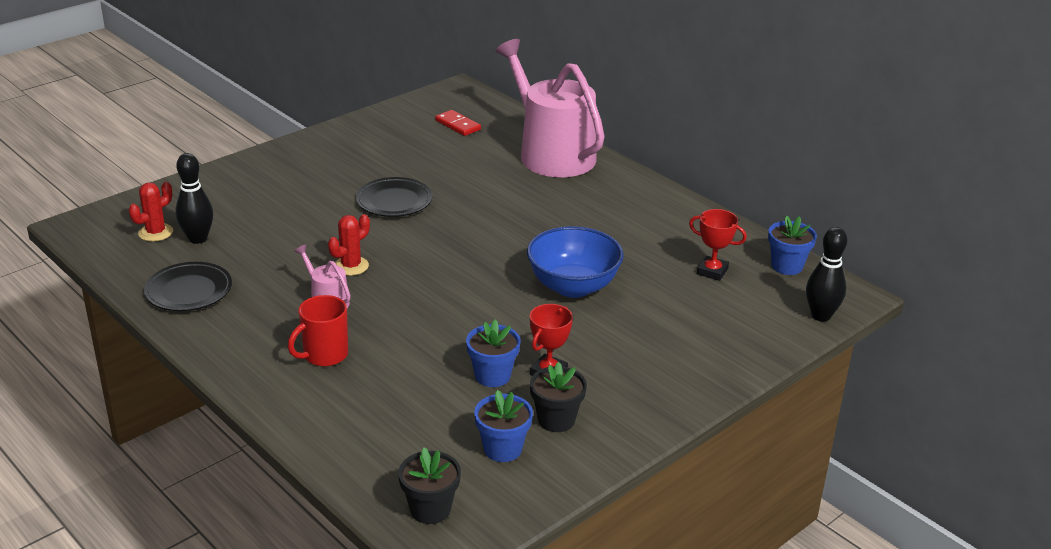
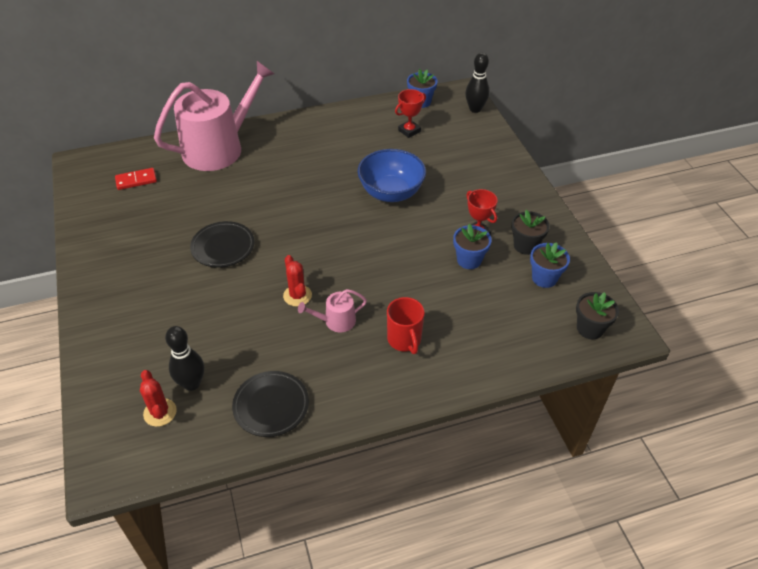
camera: 65 degrees left, 15 degrees up
pink watering can [495,39,605,177] -> pink watering can turned 150 degrees clockwise [154,61,274,171]

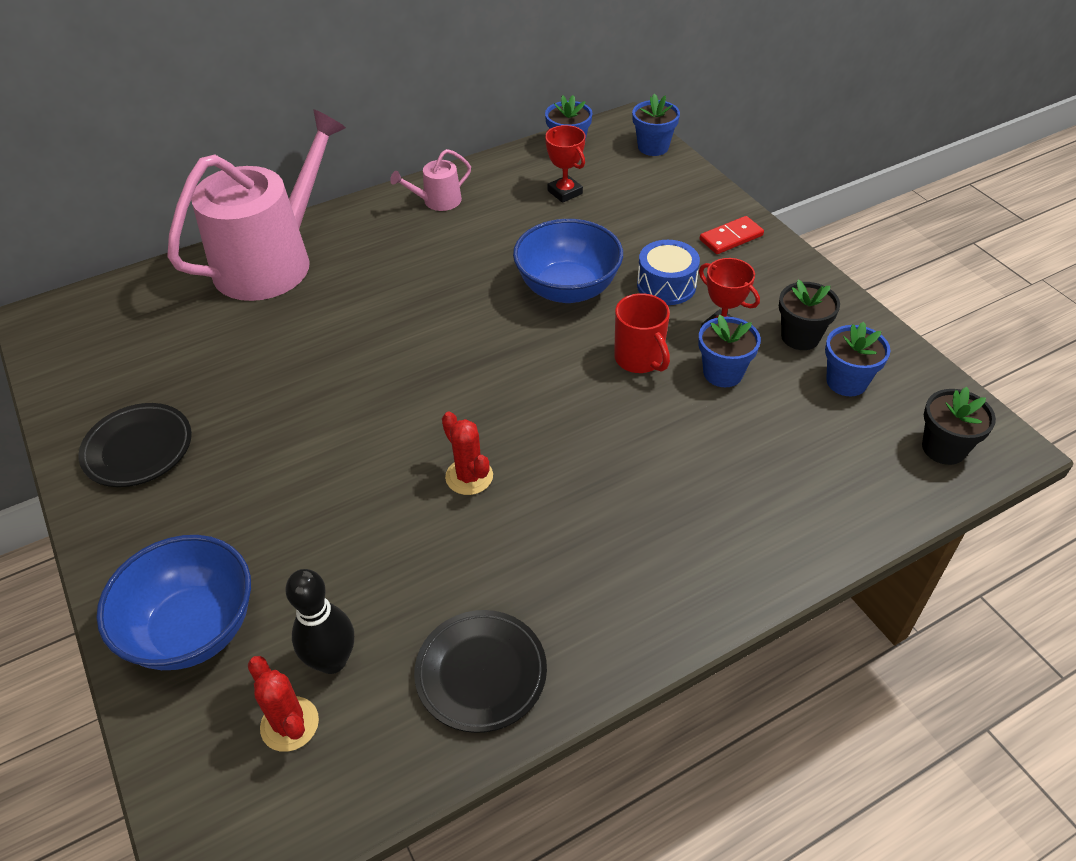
camera: 10 degrees left, 0 degrees up
red domino [115,168,157,190] -> red domino moved to [699,216,764,254]
black plate [190,221,255,268] -> black plate moved to [78,403,192,487]
pink watering can [298,289,367,332] -> pink watering can moved to [390,149,471,211]
red mug [387,297,425,354] -> red mug moved to [614,293,670,373]
red trophy [395,89,426,138] -> red trophy turned 75 degrees counterclockwise [545,125,586,203]
black bowling pin [465,53,490,113] -> blue flower pot [632,94,680,156]
none -> blue bowl [96,535,251,670]
none -> blue drum [637,240,700,305]

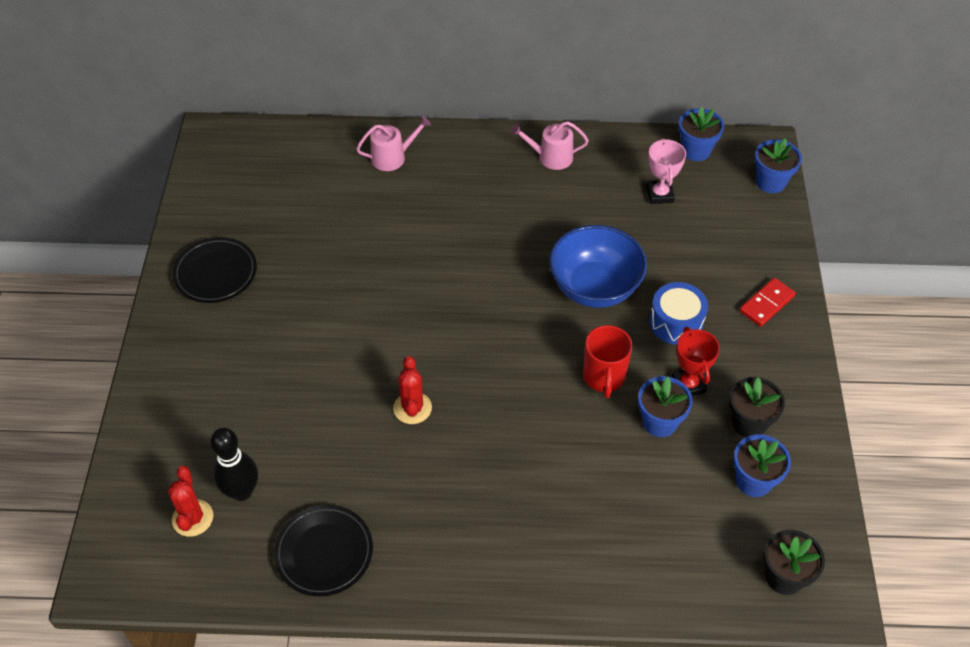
camera: 30 degrees right, 5 degrees up
blue bowl [96,535,251,670] -> none
pink watering can [167,109,346,301] -> pink watering can [356,116,431,171], size x0.42
red trophy [545,125,586,203] -> pink trophy [647,138,686,204]
red domino [699,216,764,254] -> red domino turned 45 degrees counterclockwise [739,278,796,327]

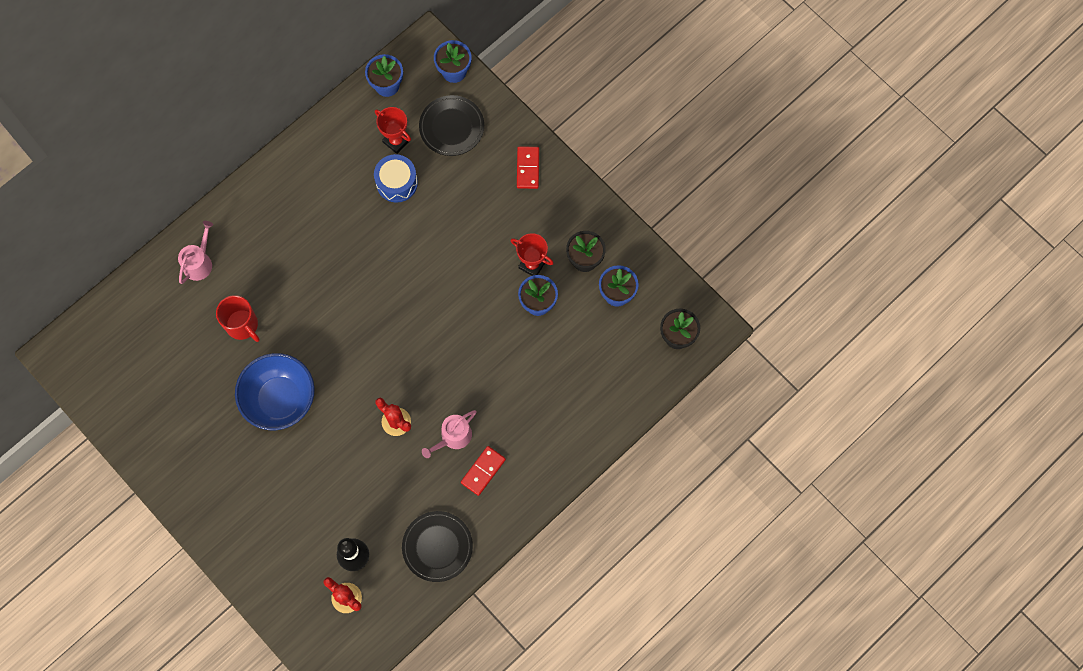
camera: 45 degrees left, 20 degrees up
black plate [172,237,257,303] -> black plate moved to [419,95,484,156]
pink watering can [511,121,589,170] -> pink watering can moved to [422,410,476,458]
blue bowl [549,225,647,308] -> blue bowl moved to [235,353,315,430]
red mug [583,325,633,398] -> red mug moved to [216,295,260,342]
pink trophy [647,138,686,204] -> red trophy [375,107,411,154]
blue drum [649,282,708,345] -> blue drum moved to [374,154,418,203]
none -> red domino [461,446,506,496]

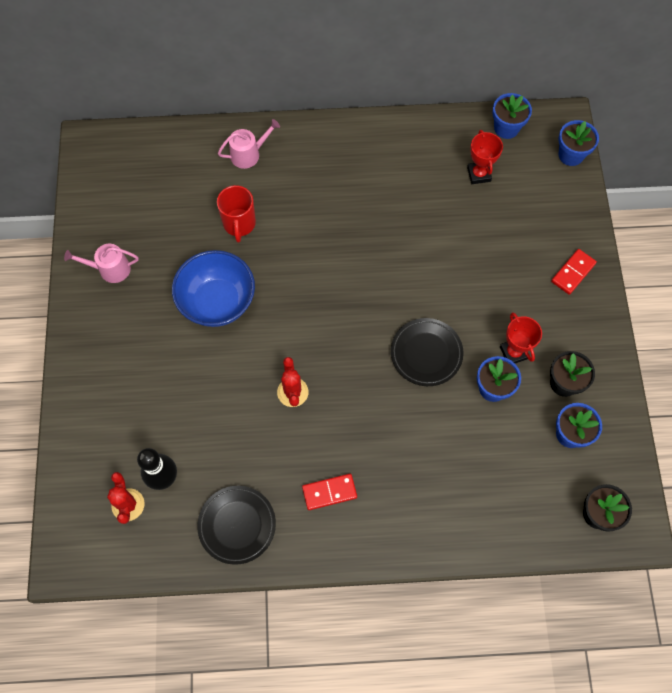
camera: 40 degrees right, 5 degrees down
blue drum [374,154,418,203] -> none
black plate [419,95,484,156] -> black plate moved to [391,318,464,386]
pink watering can [422,410,476,458] -> pink watering can moved to [64,244,139,283]

